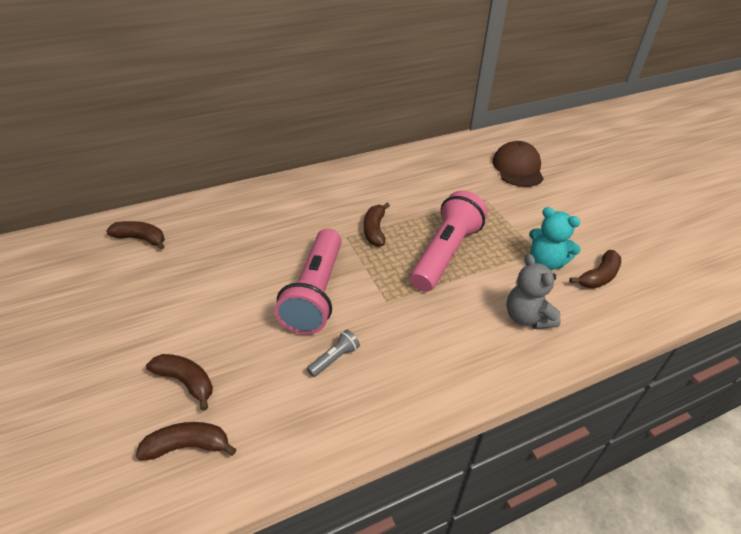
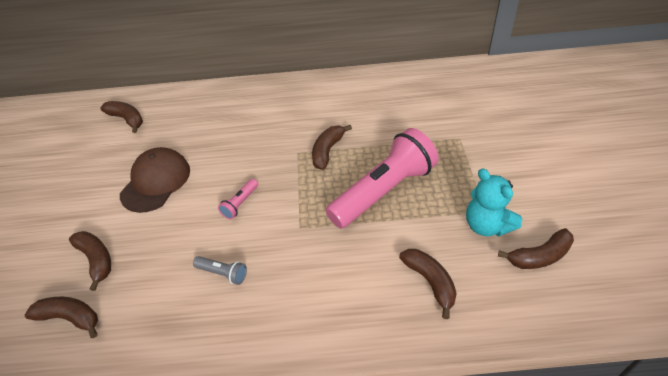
camera: 25 degrees right, 5 degrees up
pink flashlight [275,228,342,335] -> pink flashlight [218,179,258,219], size x0.40
grey flashlight [307,330,360,377] -> grey flashlight turned 45 degrees clockwise [193,256,247,285]
brown cap [492,141,544,187] -> brown cap moved to [120,147,190,213]
grey teddy bear [507,254,561,329] -> brown banana [399,249,457,319]

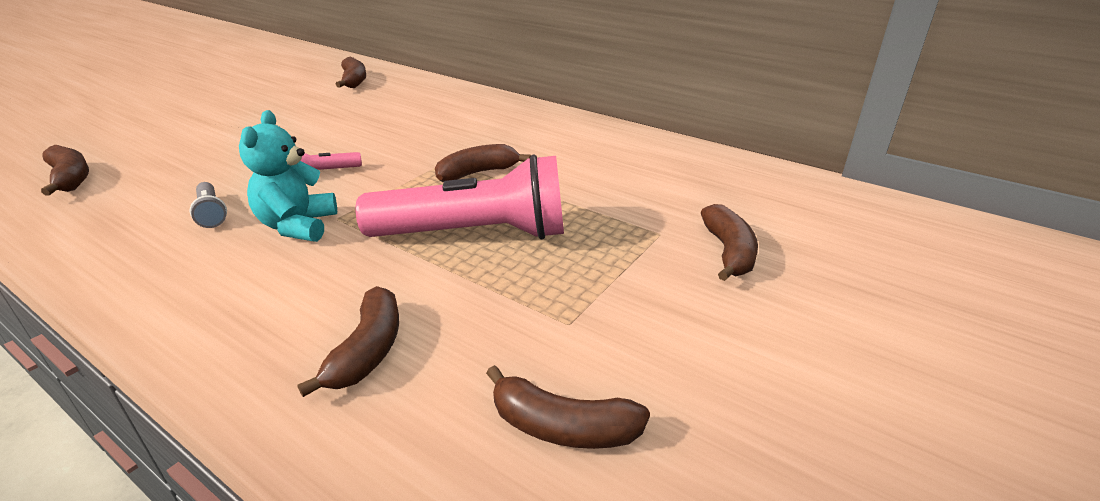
camera: 35 degrees right, 15 degrees down
brown banana [69,231,111,291] -> brown banana moved to [701,204,758,281]
brown cap [120,147,190,213] -> none
turquoise teddy bear [466,168,522,236] -> turquoise teddy bear moved to [239,110,337,242]

